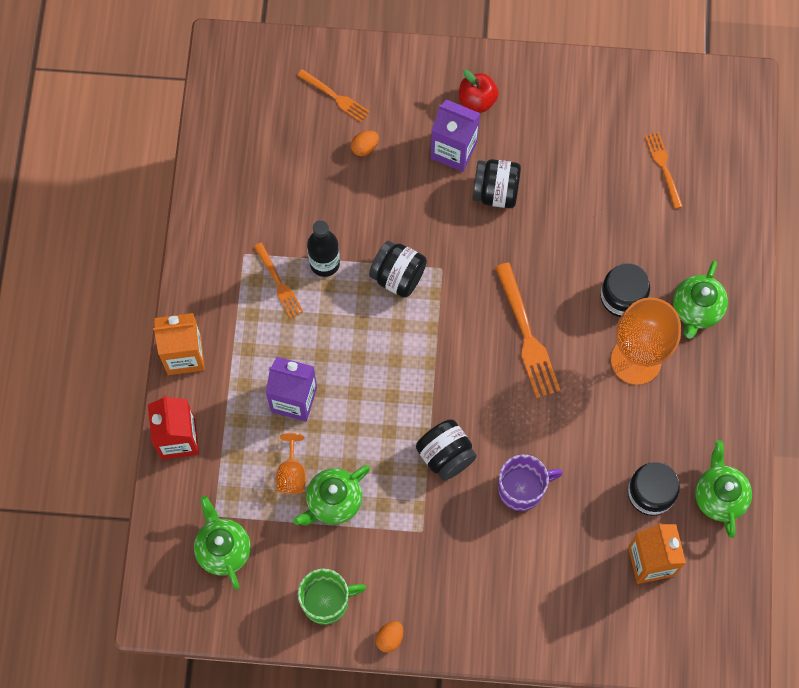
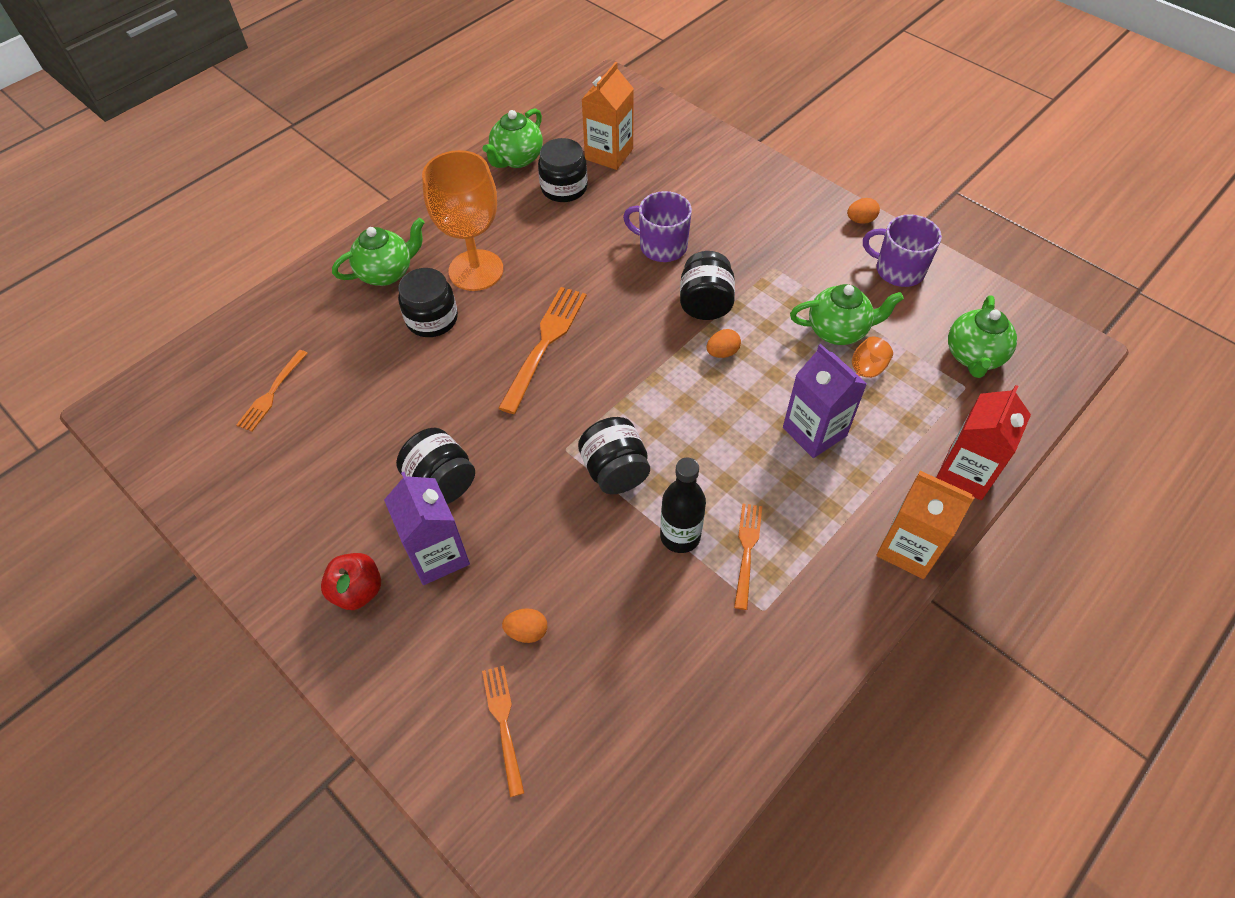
camera: 140 degrees left, 15 degrees down
green mug [298,569,366,625] -> purple mug [863,214,942,287]
none -> orange egg [707,329,741,358]

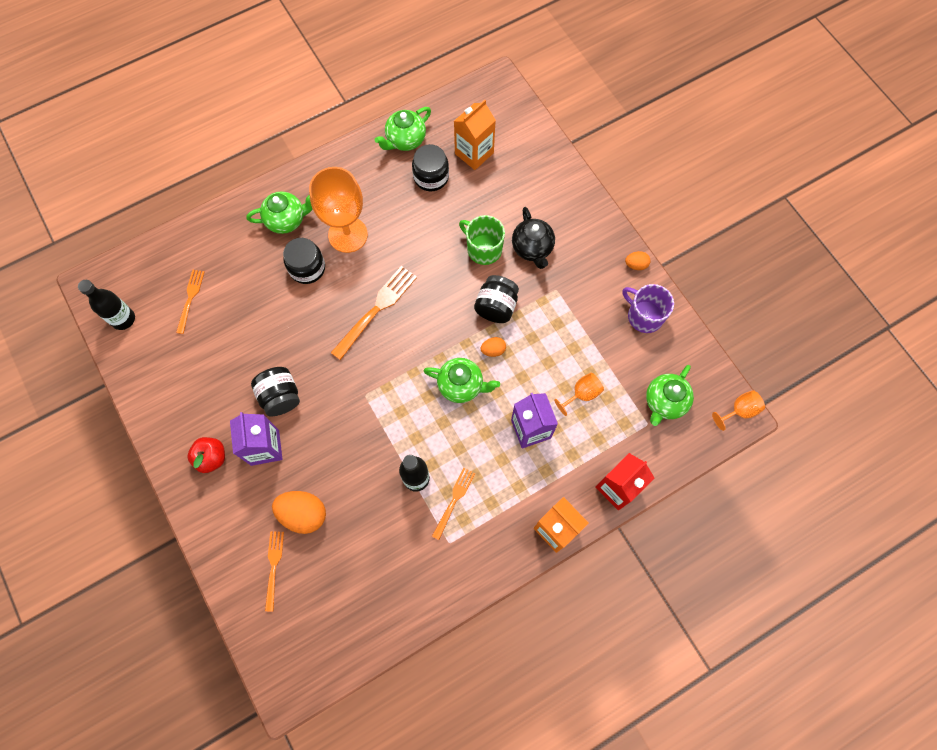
camera: 15 degrees right, 15 degrees up
orange fork [236,350,308,432] -> orange fork turned 150 degrees clockwise [176,270,204,334]
orange egg [502,608,547,643] -> orange egg [272,491,326,534], size x1.93
black jar [578,417,650,494] -> none
purple mug [623,191,692,262] -> green mug [459,215,505,265]
green teapot [790,284,904,345] -> green teapot moved to [423,358,500,403]
none -> black bottle [78,280,135,330]
none -> black teapot [512,207,555,269]
none -> orange goblet [712,390,765,431]

